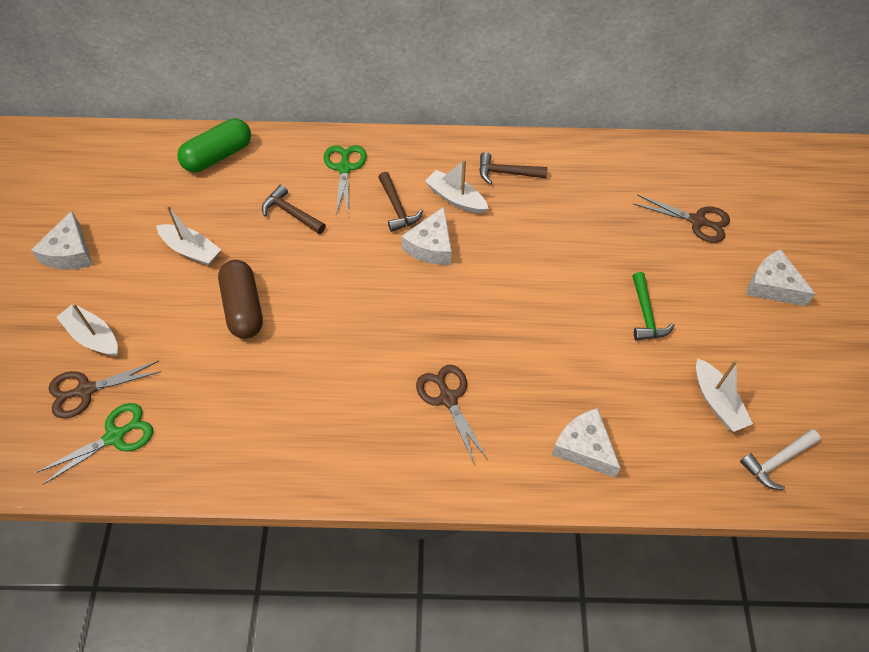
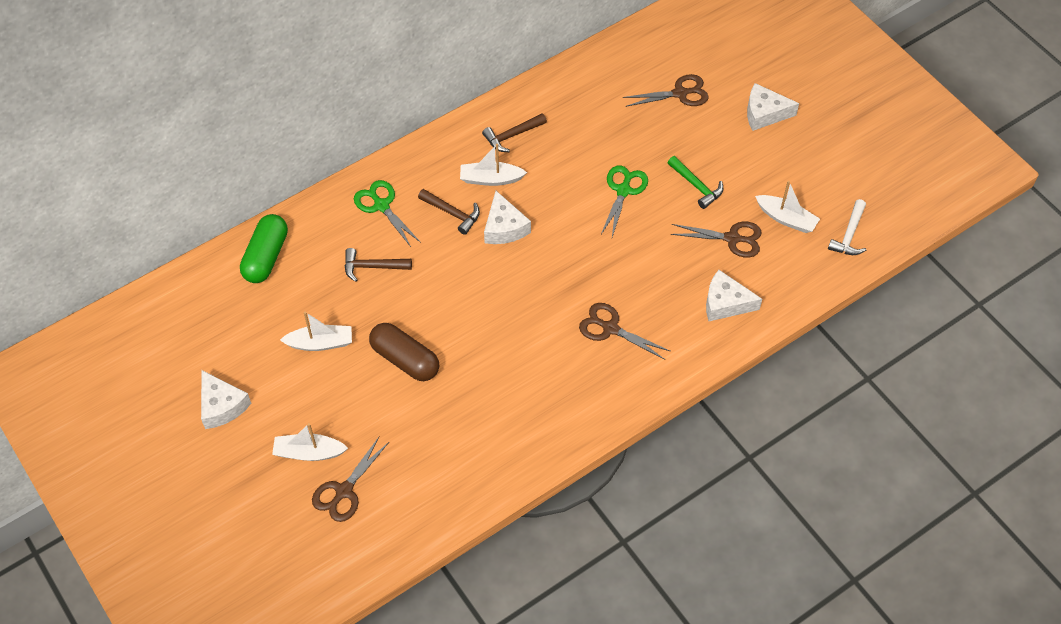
camera: 35 degrees left, 0 degrees up
green scissors [36,403,153,485] -> green scissors moved to [601,165,648,237]
none -> brown scissors [670,222,762,258]

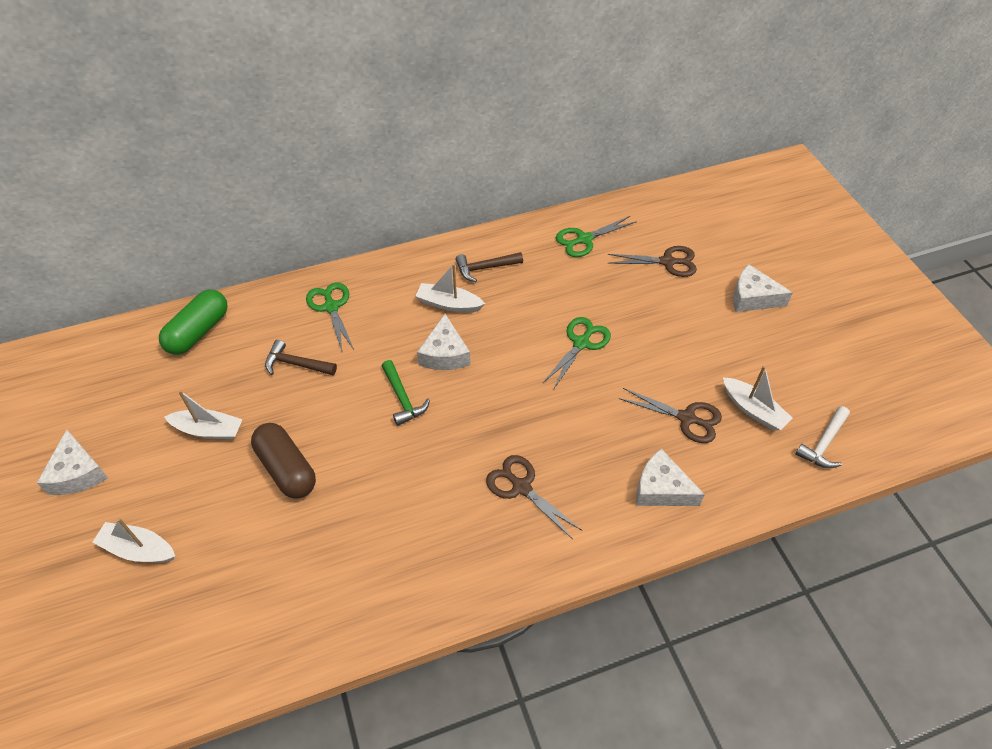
camera: 15 degrees right, 5 degrees down
brown scissors [312,437,390,522] -> none
brown hammer [418,189,480,235] -> none
green hammer [668,156,724,209] -> green hammer moved to [382,360,430,426]
none -> green scissors [556,216,637,257]

